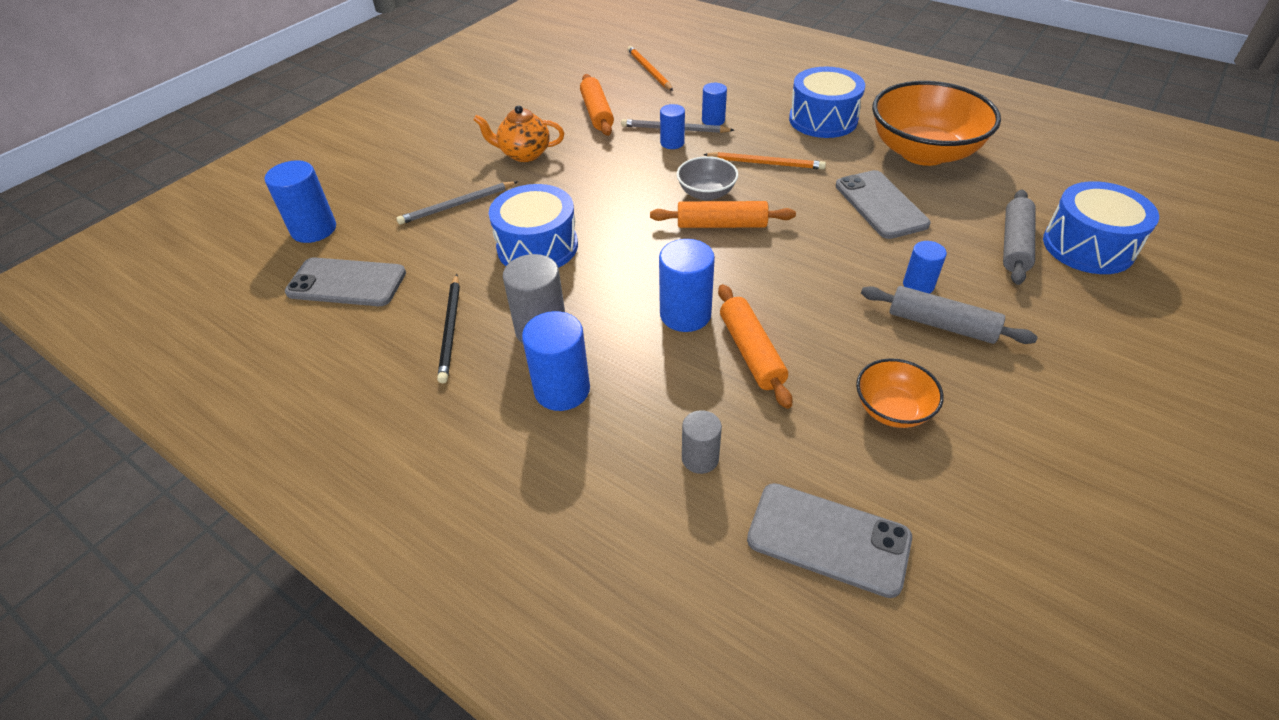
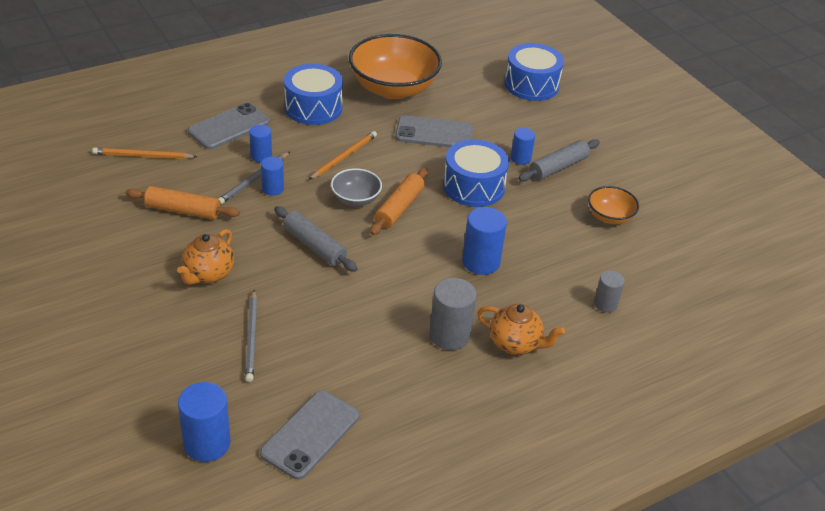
camera: 70 degrees left, 5 degrees down
black pencil [437,274,460,383] -> none
blue drum [489,184,578,268] -> blue drum moved to [443,139,509,207]
blue cylinder [522,311,590,411] -> orange teapot [477,304,565,355]
orange rolling pin [718,284,793,409] -> none
grey phone [747,483,912,598] -> grey phone moved to [188,103,270,150]
grey rolling pin [1003,190,1036,285] -> grey rolling pin moved to [274,206,358,272]

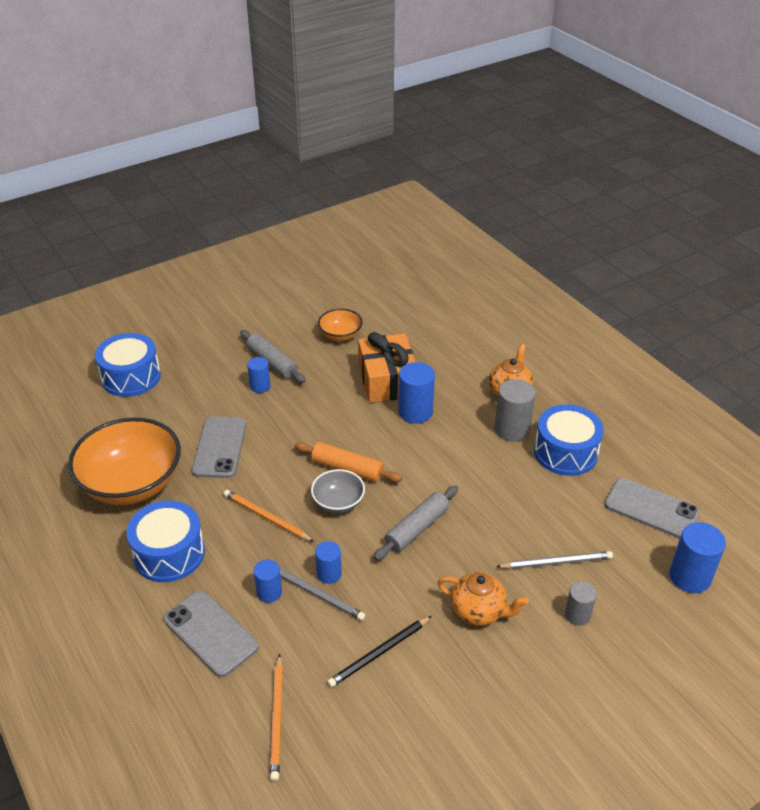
camera: 90 degrees left, 0 degrees up
orange rolling pin [125,186,240,219] -> black pencil [327,616,432,687]
blue drum [443,139,509,207] -> blue drum moved to [534,404,604,476]
grey cylinder [594,271,625,313] -> grey cylinder moved to [565,582,597,626]
none -> orange gift [358,332,415,403]

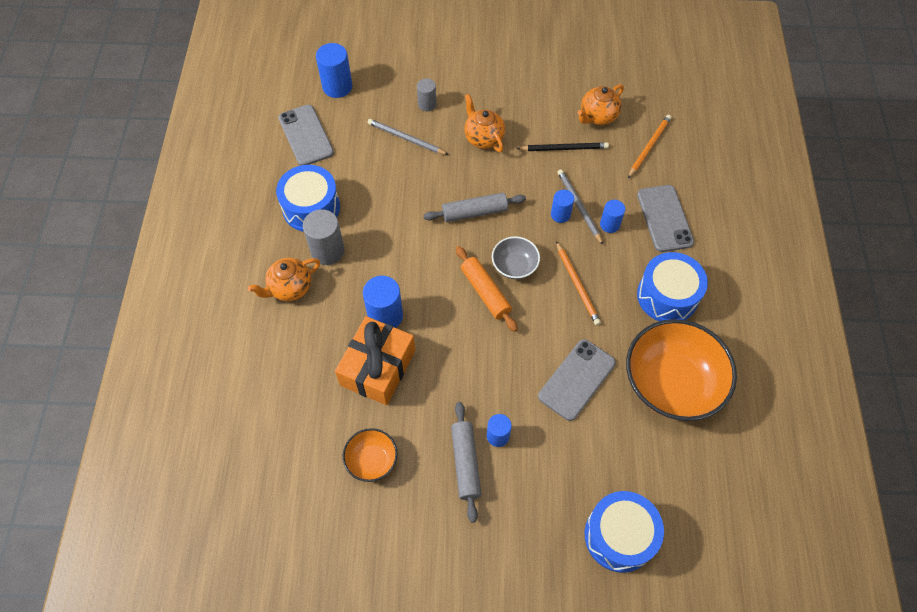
camera: 145 degrees left, 20 degrees up
none -> orange teapot [578,84,624,125]

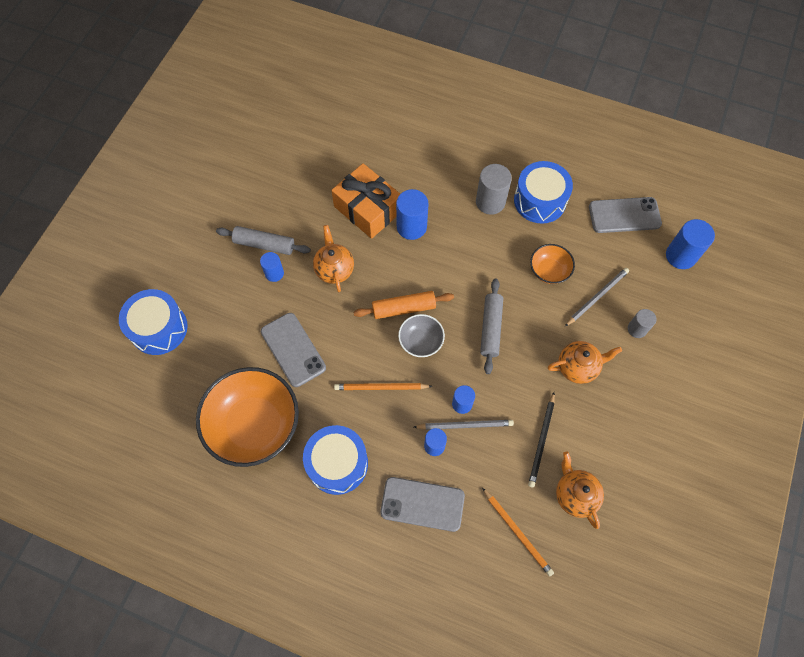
camera: 110 degrees right, 5 degrees up
orange teapot [248,258,320,301] -> orange teapot moved to [313,225,354,292]
orange bowl [343,428,398,482] -> orange bowl moved to [530,244,575,284]

